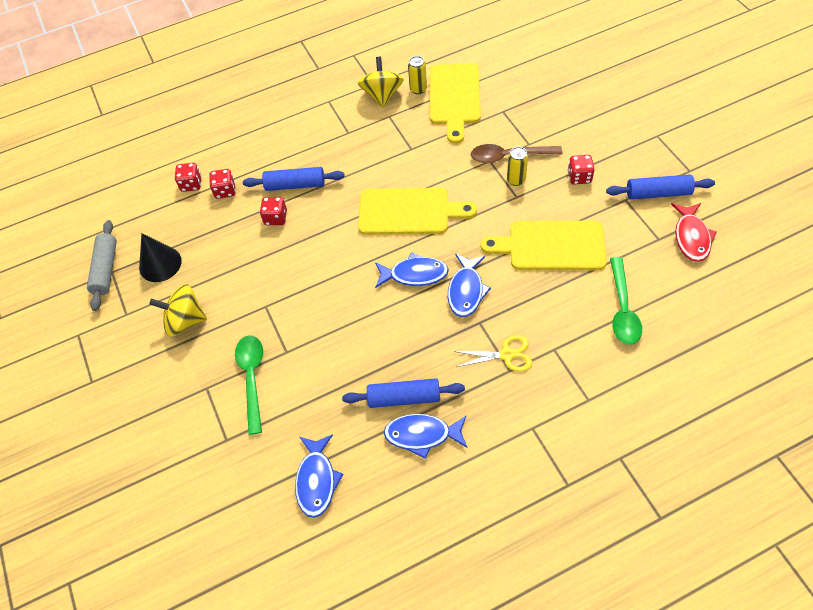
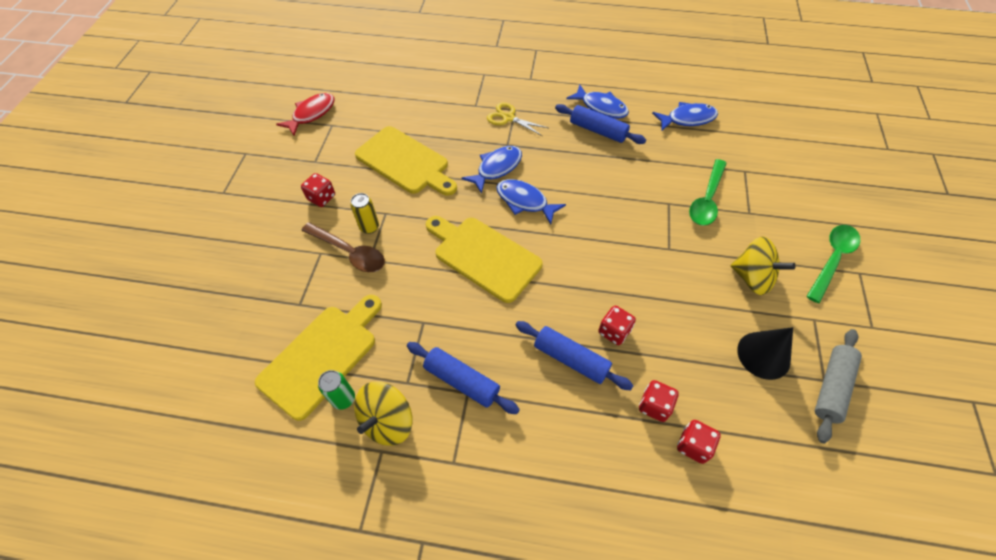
camera: 150 degrees left, 0 degrees up
blue fish [295,434,343,518] -> blue fish turned 45 degrees clockwise [652,102,718,130]
yellow can [408,56,427,94] -> green can [318,370,355,410]
blue rolling pin [606,174,715,200] -> blue rolling pin moved to [407,342,520,414]
green spoon [610,257,642,345] -> green spoon moved to [807,225,860,303]

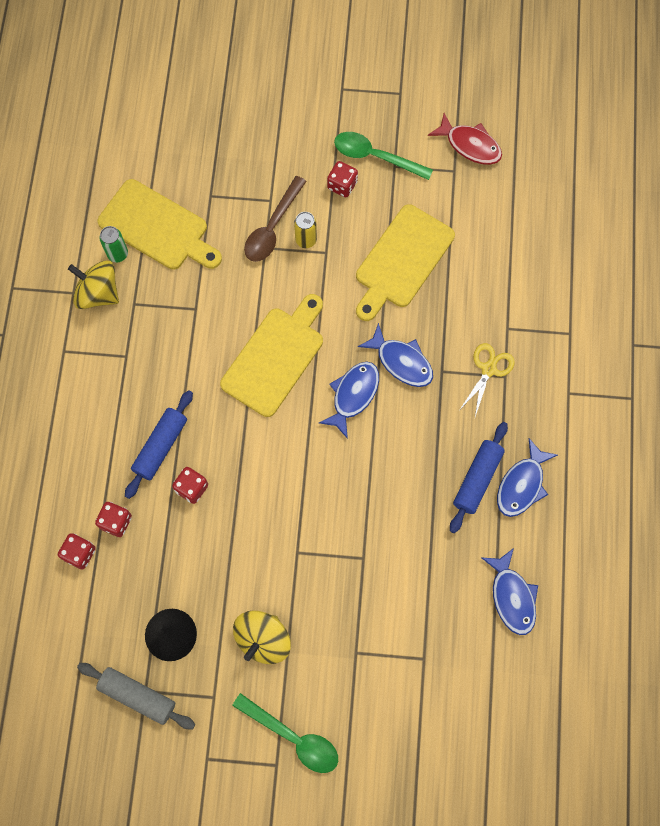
camera: 85 degrees right, 15 degrees up
blue rolling pin [407,342,520,414] -> none
green spoon [689,159,727,226] -> green spoon moved to [334,132,433,180]

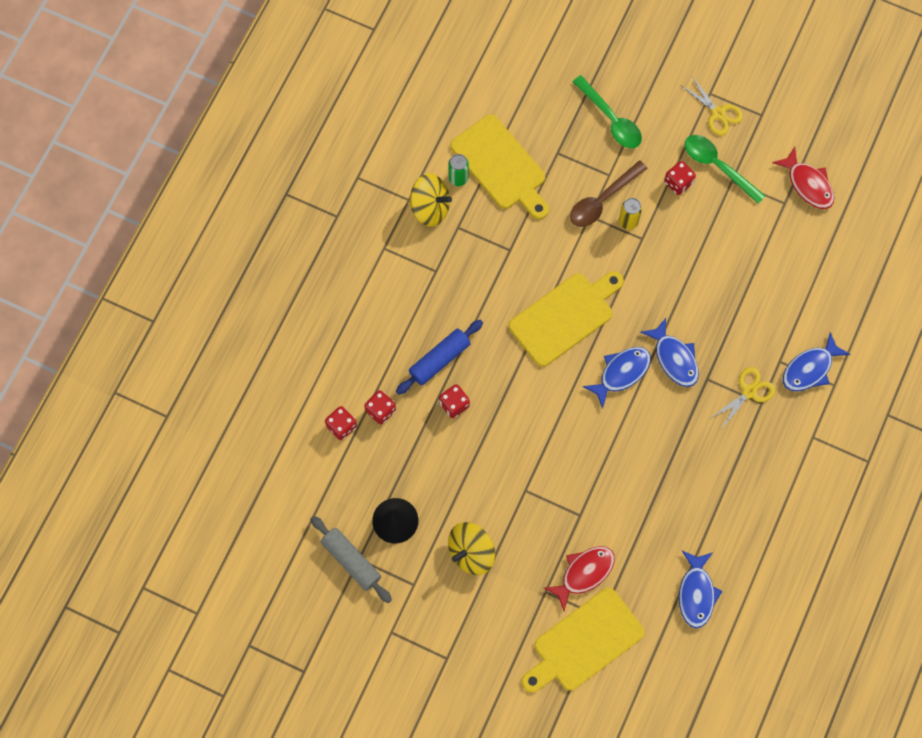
camera: 20 degrees right, 0 degrees up
yellow spinning top [68,260,119,309] -> yellow spinning top turned 150 degrees clockwise [409,173,452,227]
green spoon [232,693,338,773] -> green spoon moved to [572,75,642,148]
yellow cutting board [356,204,455,321] -> yellow cutting board moved to [522,588,645,693]
blue rolling pin [450,422,508,533] -> none
blue fish [497,438,558,517] -> blue fish moved to [783,332,851,391]
none -> red fish [544,546,615,611]
none -> yellow scissors [682,76,743,136]

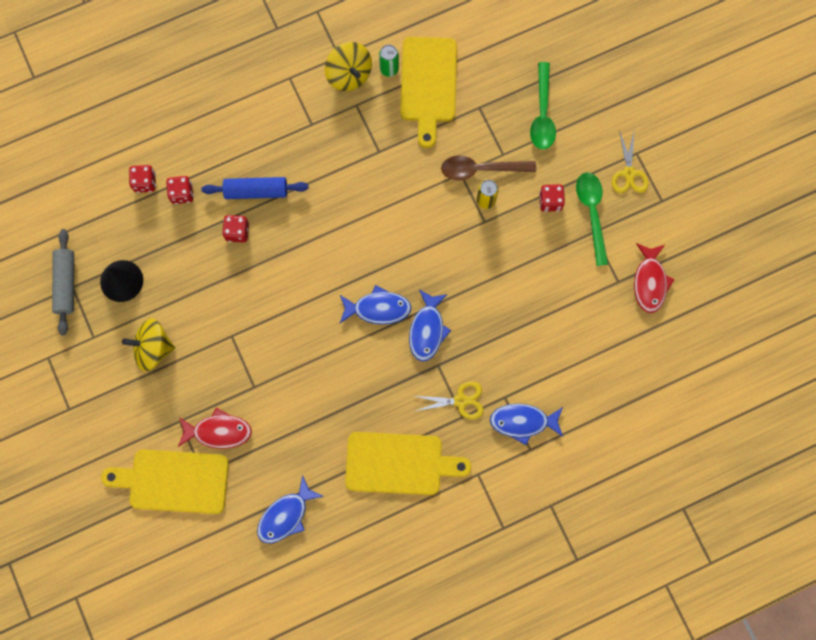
camera: 40 degrees right, 5 degrees up
yellow cutting board [509,271,624,367] -> yellow cutting board moved to [345,432,471,495]

